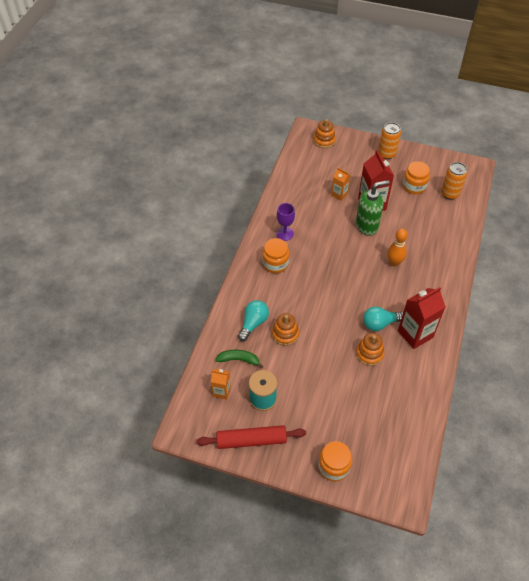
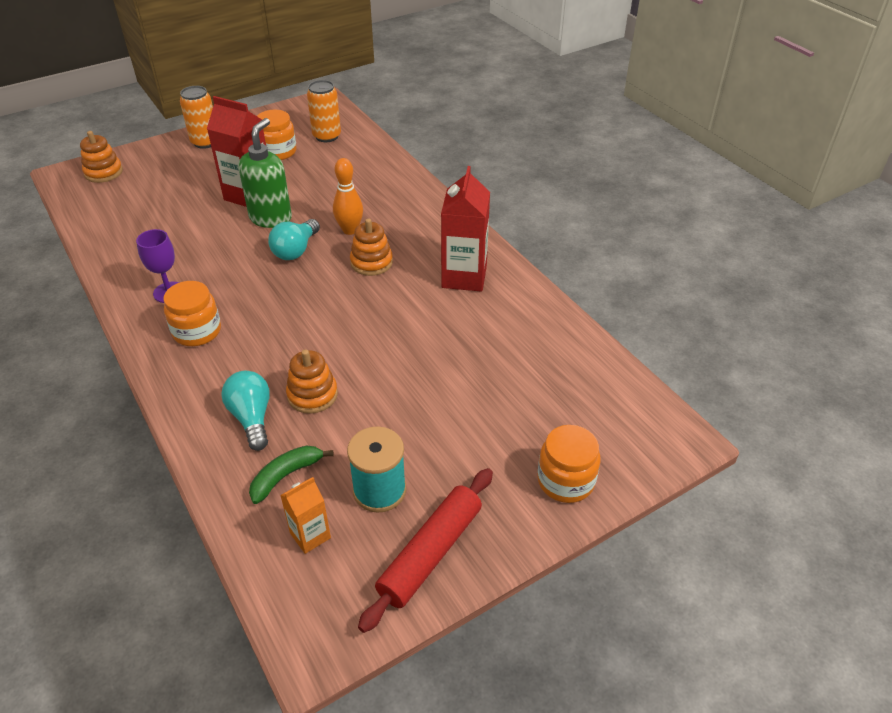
camera: 50 degrees left, 10 degrees down
orange carton [331,168,350,201] -> none
orange stacking toy [356,333,384,366] -> orange stacking toy moved to [350,219,393,276]
turquoise light bulb [363,307,403,331] -> turquoise light bulb moved to [268,219,320,260]

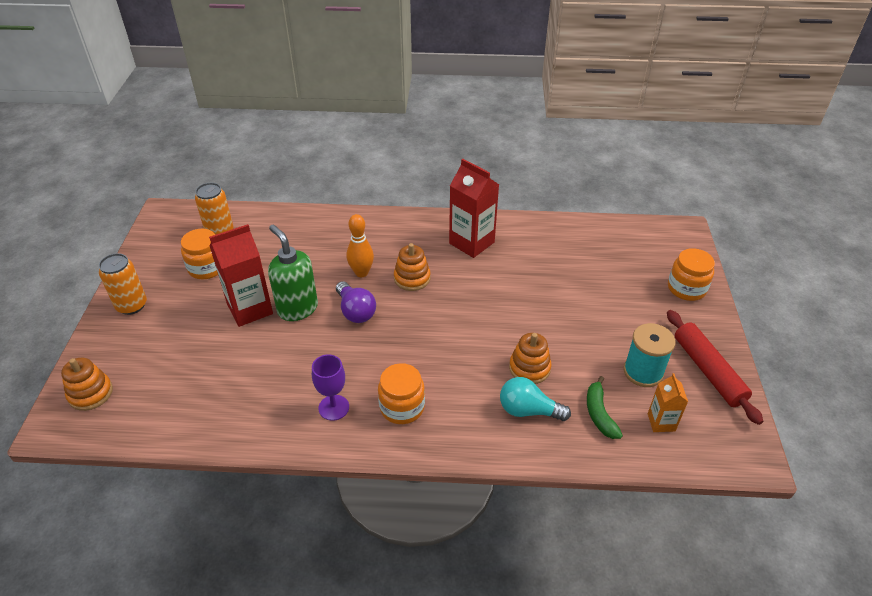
camera: 55 degrees left, 0 degrees up
turquoise light bulb [268,219,320,260] -> purple light bulb [336,281,376,323]

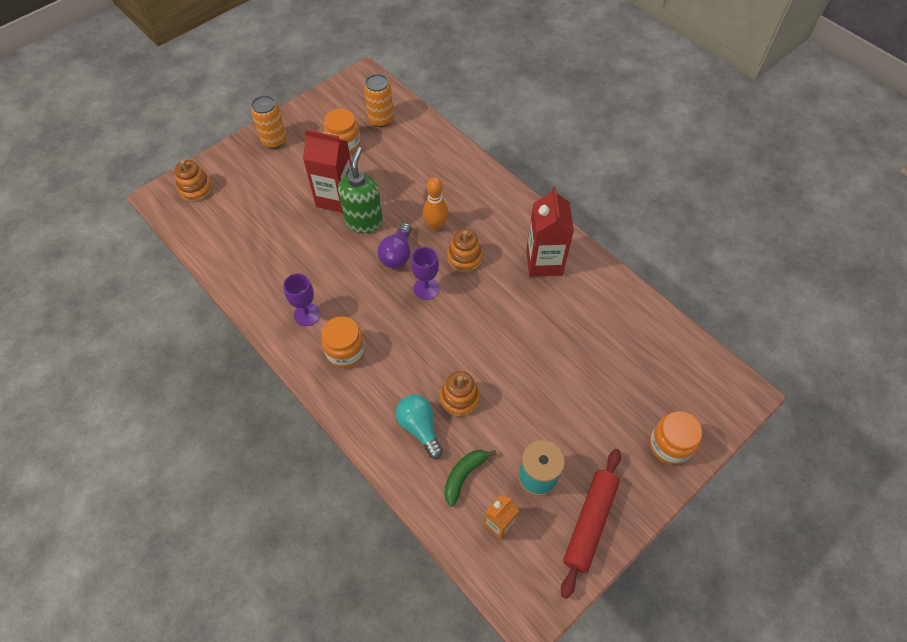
camera: 45 degrees right, 15 degrees up
none -> purple goblet [411,247,439,300]

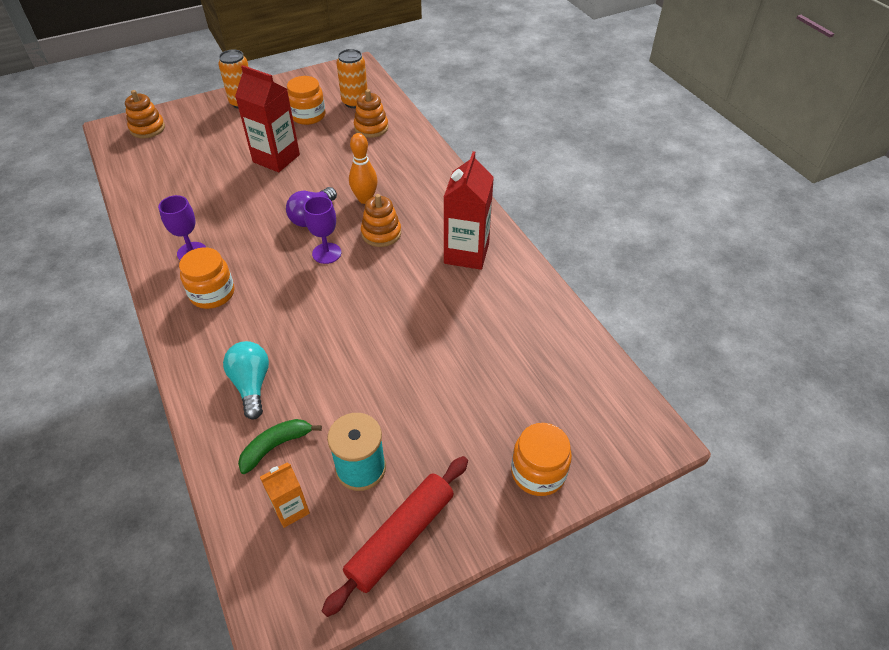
camera: 15 degrees right, 10 degrees down
green soap dispenser [338,147,383,233] -> none
orange stacking toy [440,371,480,417] -> orange stacking toy moved to [354,89,388,138]

